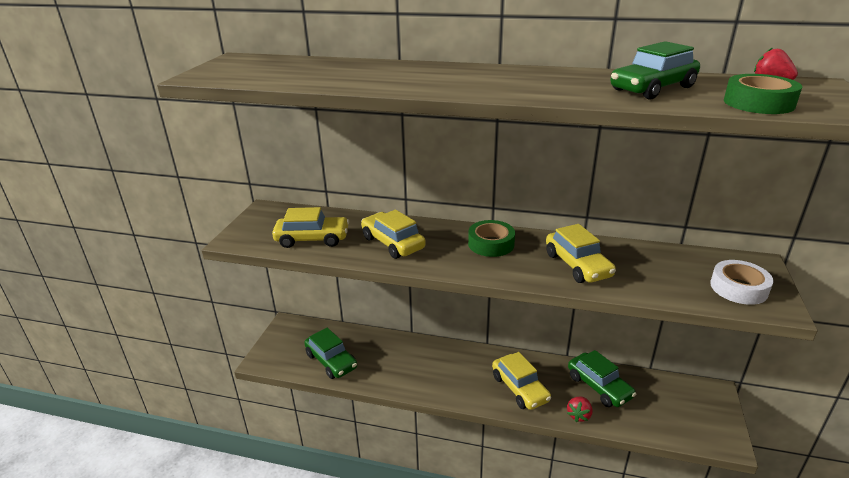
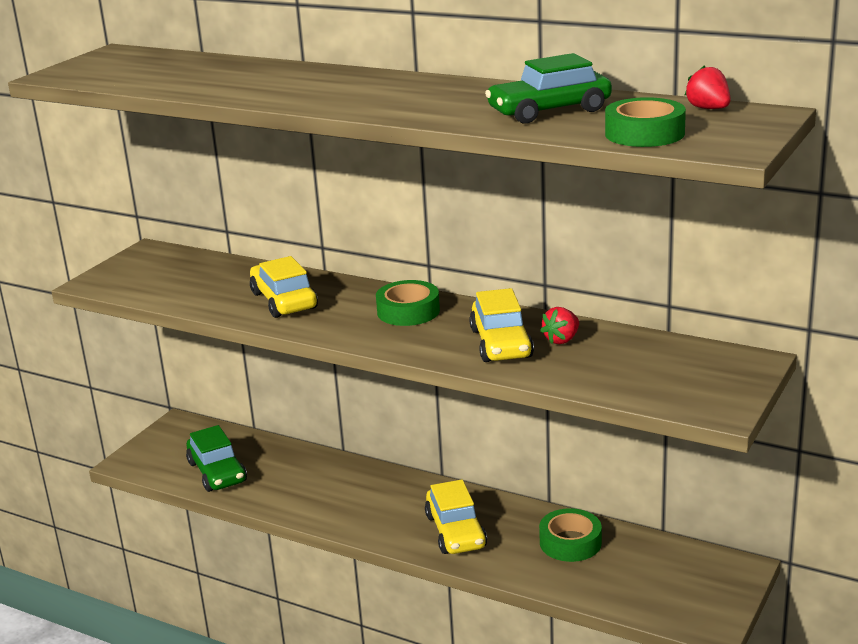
camera: 15 degrees right, 5 degrees down
yellow car [272,207,349,248] -> none
red strawberry [567,396,592,422] -> red strawberry moved to [540,307,579,344]
green car [568,350,636,407] -> green tape [539,508,602,562]
white tape [710,260,774,305] -> none

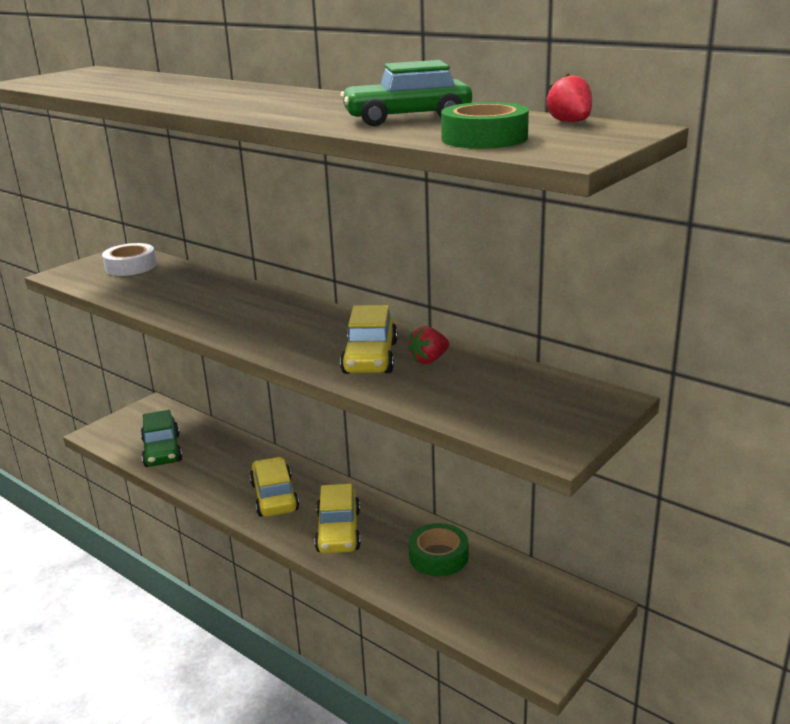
camera: 10 degrees right, 0 degrees up
yellow car [250,256,318,318] -> yellow car moved to [250,457,299,517]
green tape [376,280,440,326] -> none
none -> white tape [102,243,156,276]

